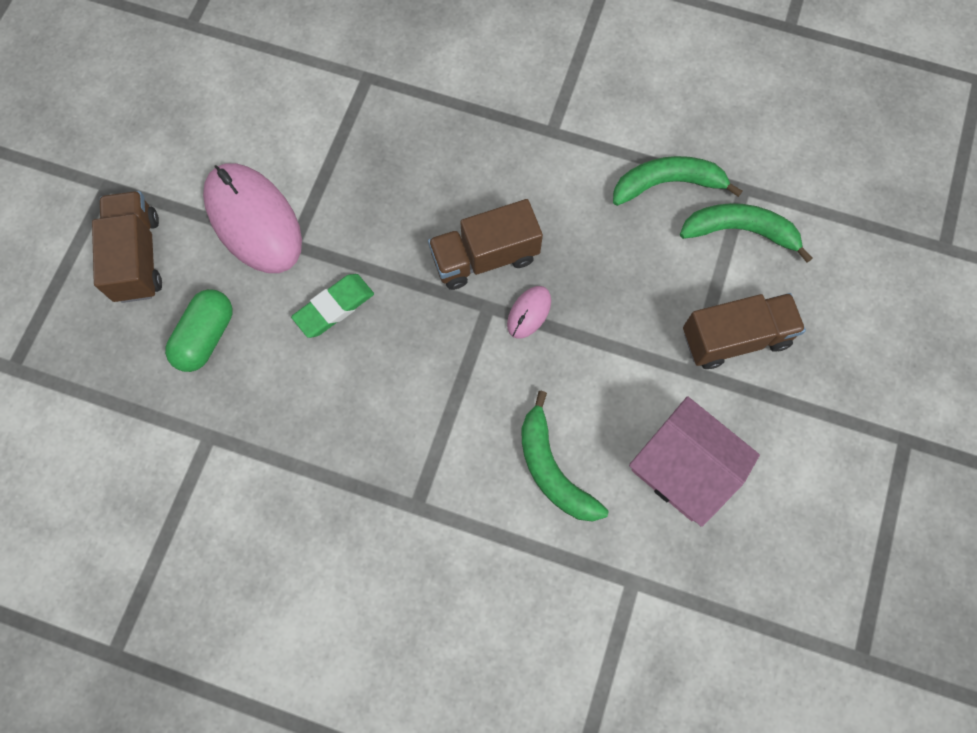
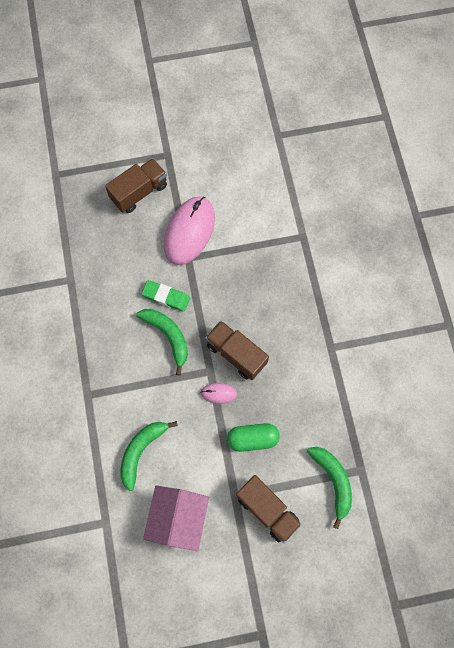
camera: 60 degrees right, 0 degrees up
green capsule [165,289,232,372] -> green capsule moved to [227,423,279,452]
green banana [613,156,743,206] -> green banana moved to [136,309,188,375]

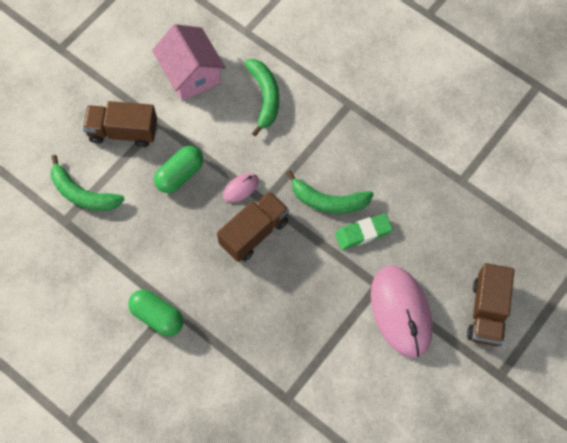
camera: 140 degrees right, 5 degrees down
brown truck [205,321,269,380] -> brown truck turned 45 degrees counterclockwise [217,191,289,262]
none -> green capsule [128,289,183,336]

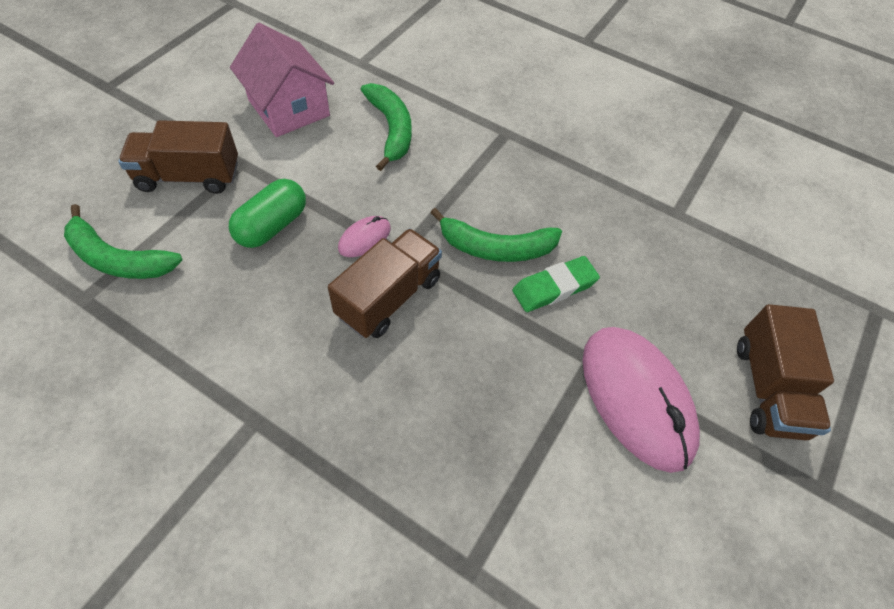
camera: 10 degrees left, 10 degrees down
green capsule [128,289,183,336] -> none

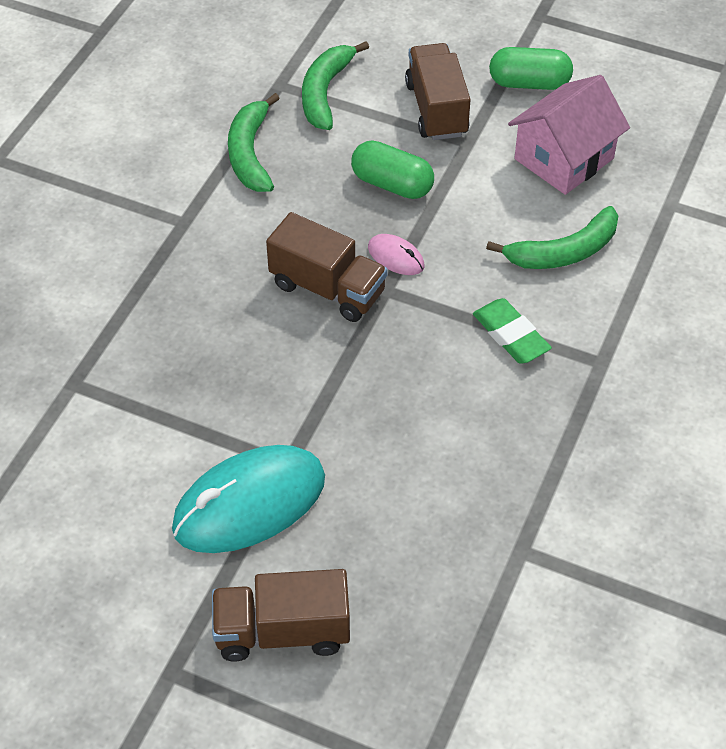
camera: 85 degrees right, 5 degrees down
green banana [430,208,562,262] -> green banana moved to [228,93,280,192]
green eraser [512,256,600,312] -> green eraser moved to [473,298,552,364]
pink mouse [583,327,700,473] -> turquoise mouse [172,445,325,553]
none -> green capsule [489,47,573,90]

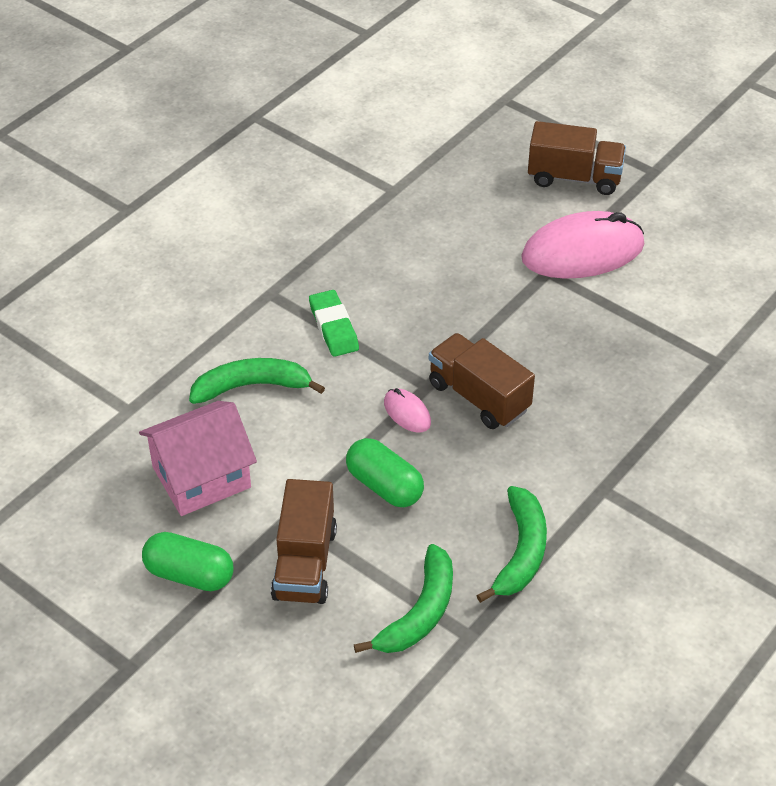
camera: 165 degrees left, 5 degrees down
turquoise mouse [172,445,325,553] -> pink mouse [521,211,644,279]

